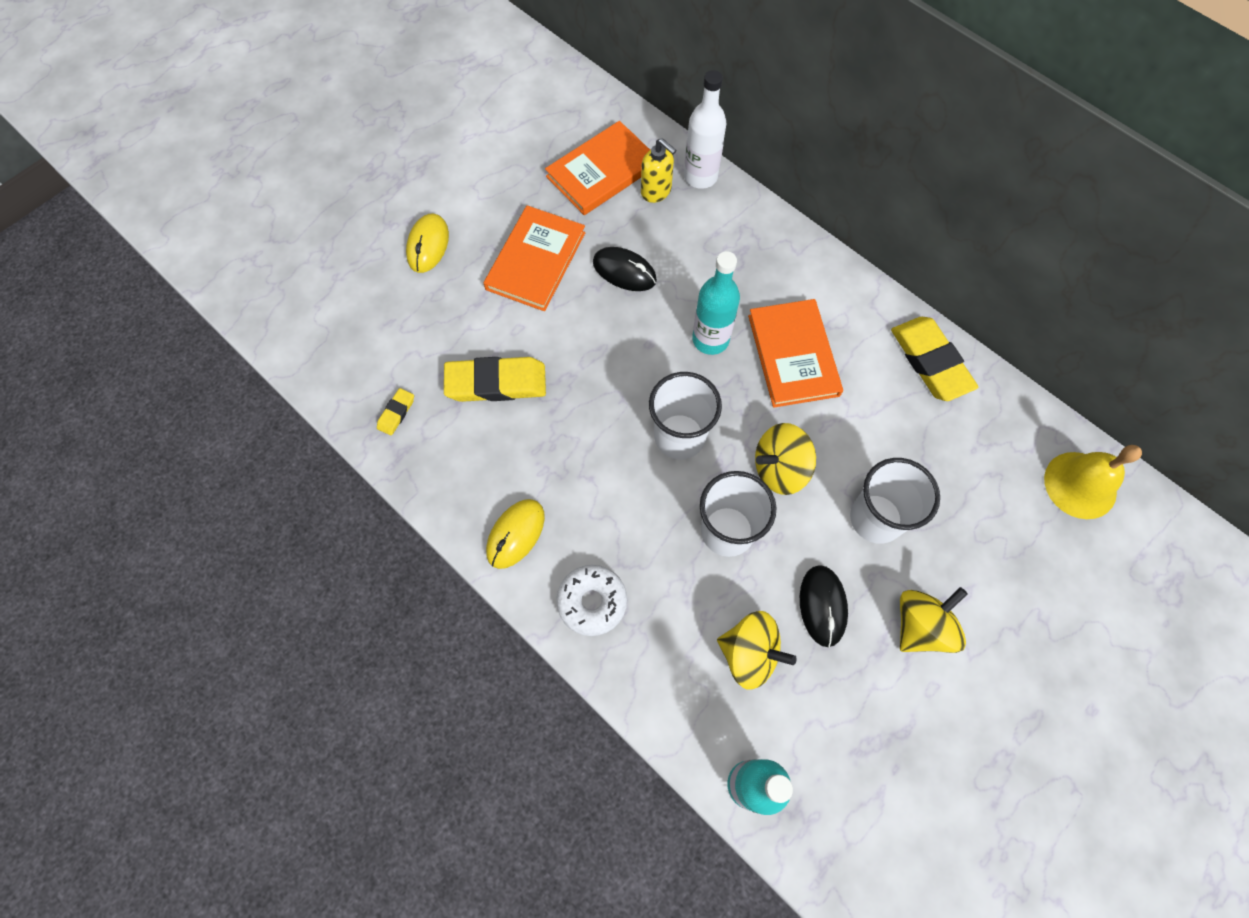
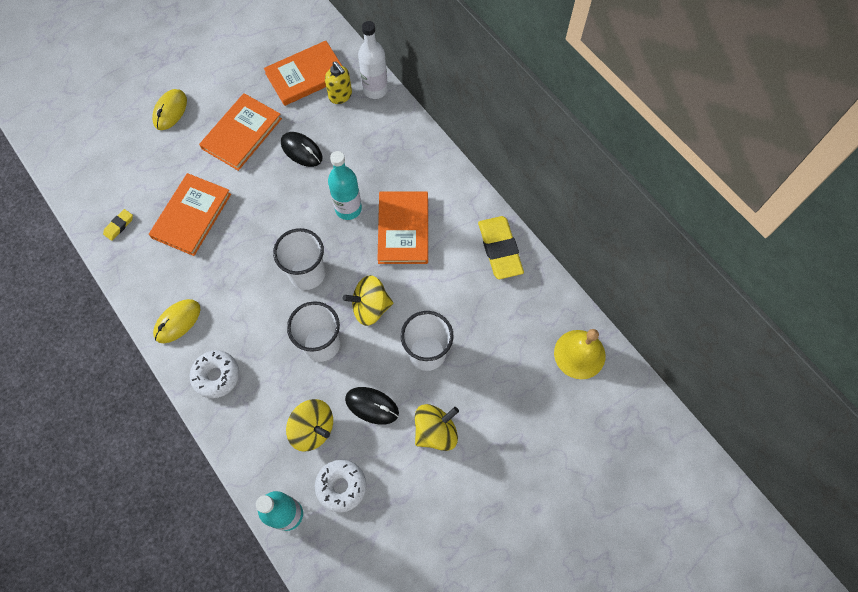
camera: 10 degrees right, 0 degrees up
yellow eraser [444,357,546,402] -> orange book [149,173,231,256]
black mouse [800,565,848,647] -> black mouse turned 75 degrees counterclockwise [345,387,399,425]
none -> white donut [315,459,367,512]

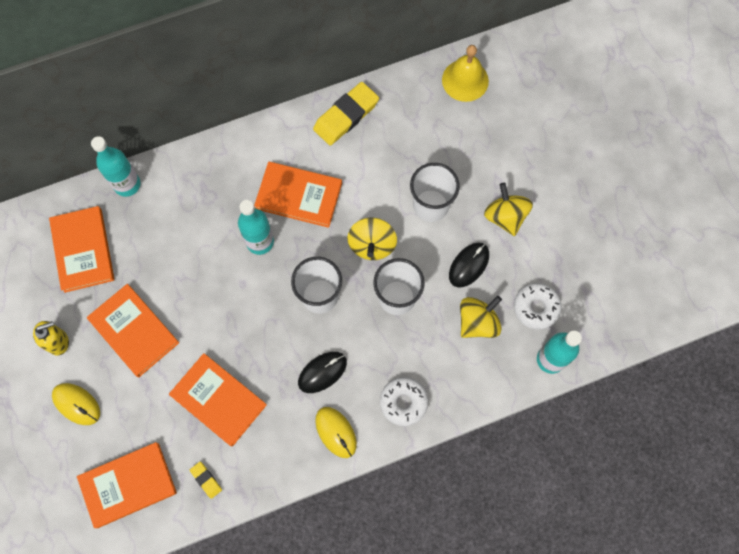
camera: 75 degrees left, 5 degrees up
black mouse [281,132,323,167] -> black mouse moved to [298,352,347,393]
yellow soap dispenser [325,61,352,104] -> yellow soap dispenser moved to [33,321,69,356]
white bottle [358,21,388,99] -> turquoise bottle [91,136,140,197]
yellow eraser [478,216,524,279] -> yellow eraser turned 45 degrees counterclockwise [313,82,379,146]
none -> orange book [77,442,177,528]

